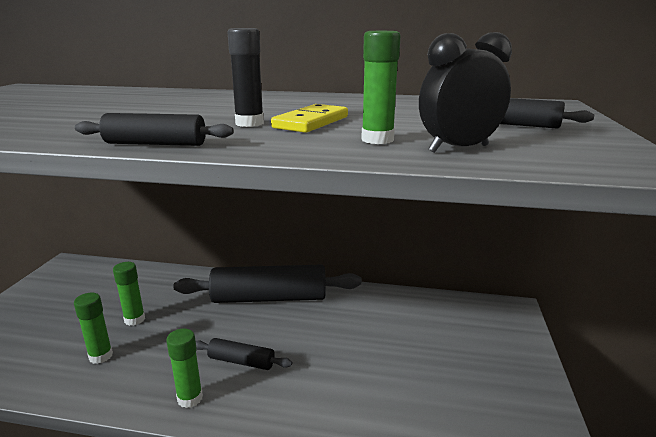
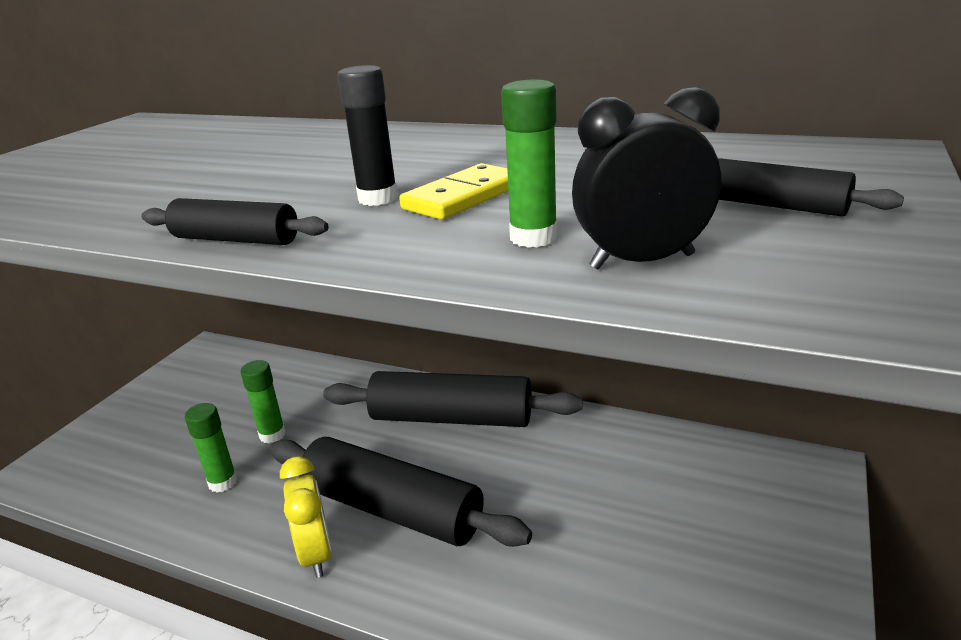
camera: 15 degrees right, 5 degrees up
green glue stick [166,328,203,408] -> yellow clock [280,456,332,578]
black rolling pin [196,338,292,370] -> black rolling pin [269,437,532,547], size x2.09

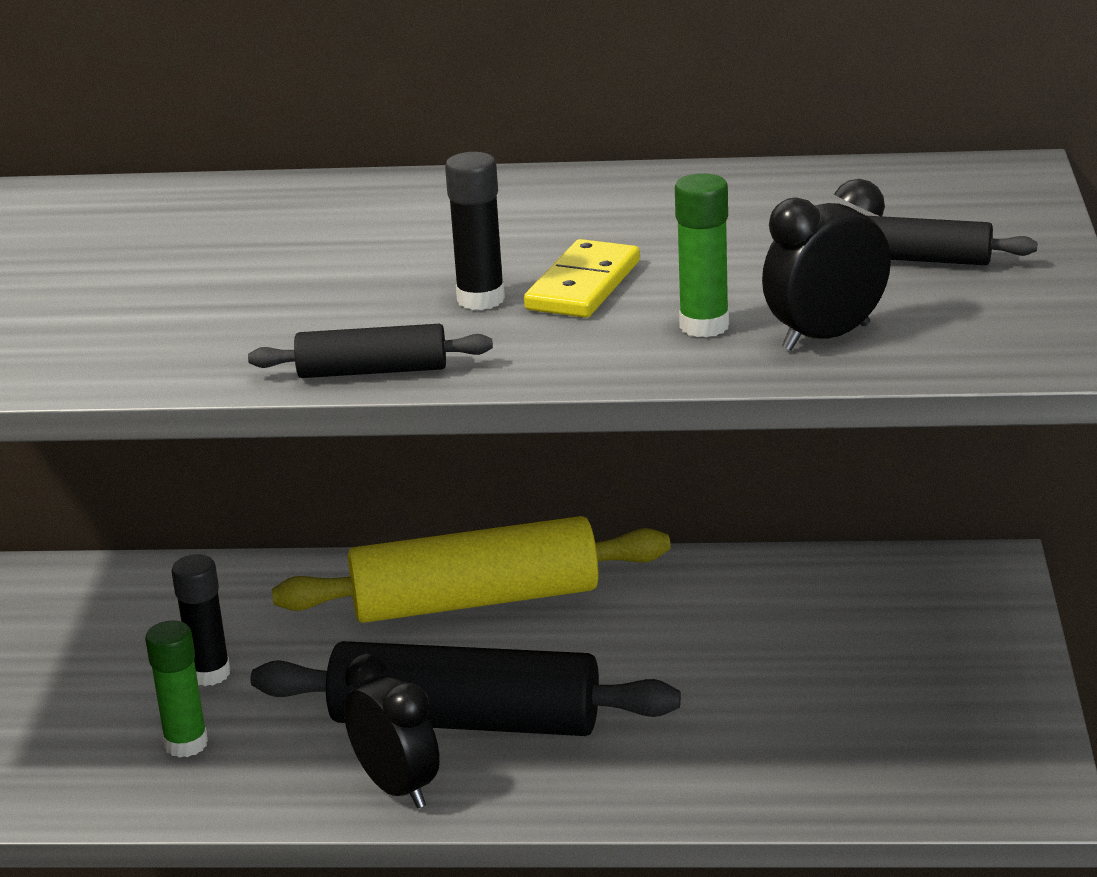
camera: 20 degrees left, 0 degrees up
green glue stick [240,360,286,443] -> black glue stick [171,554,230,686]
yellow clock [280,456,332,578] -> black clock [344,653,440,809]
black rolling pin [323,371,583,427] -> yellow rolling pin [272,516,671,623]

